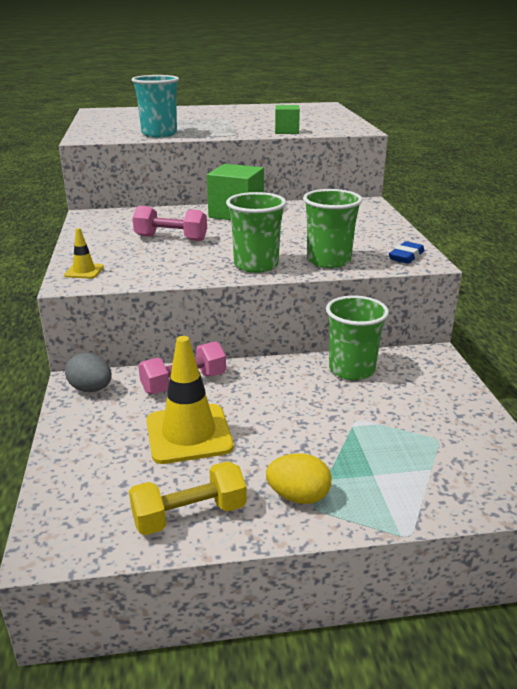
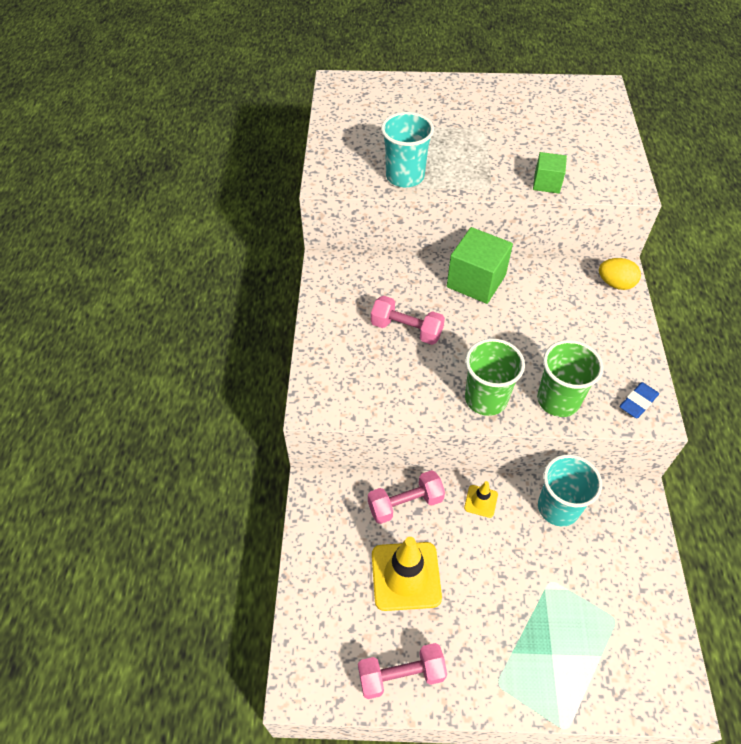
camera: 10 degrees right, 25 degrees up
yellow traffic cone [64,228,104,279] -> yellow traffic cone moved to [464,481,498,518]
grey egg [65,353,111,392] -> none
yellow dumbbell [129,461,247,535] -> pink dumbbell [358,643,447,699]
yellow egg [266,453,331,504] -> yellow egg moved to [599,258,641,290]
green cup [326,296,389,380] -> turquoise cup [538,454,602,527]

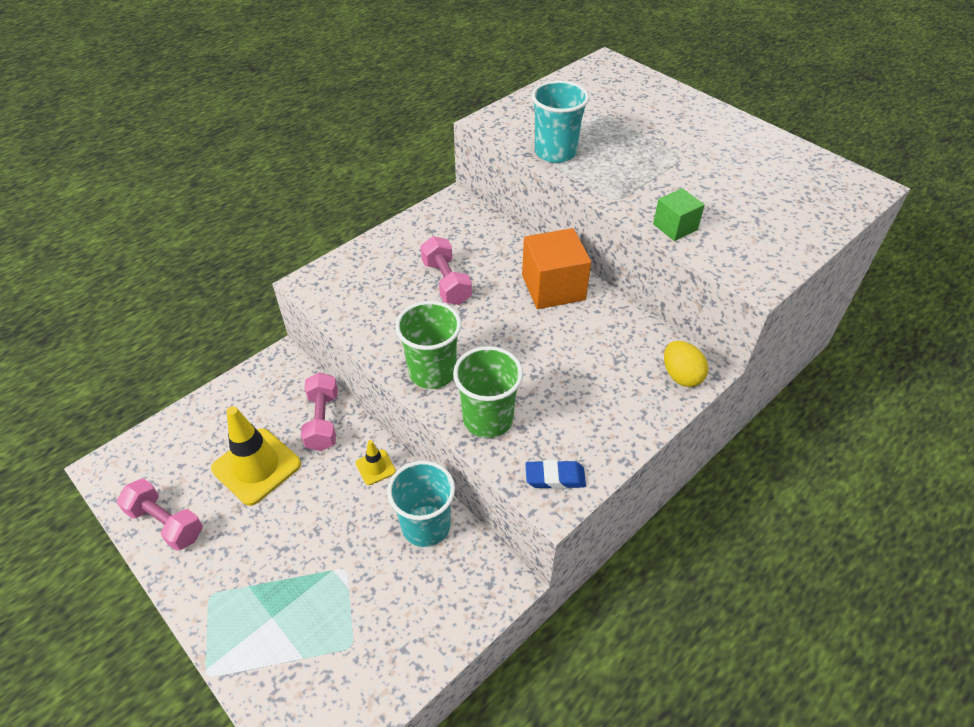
camera: 45 degrees right, 5 degrees down
pink dumbbell [368,470,445,524] -> pink dumbbell turned 60 degrees clockwise [301,372,338,451]
green cube [447,227,513,304] -> orange cube [522,228,591,309]

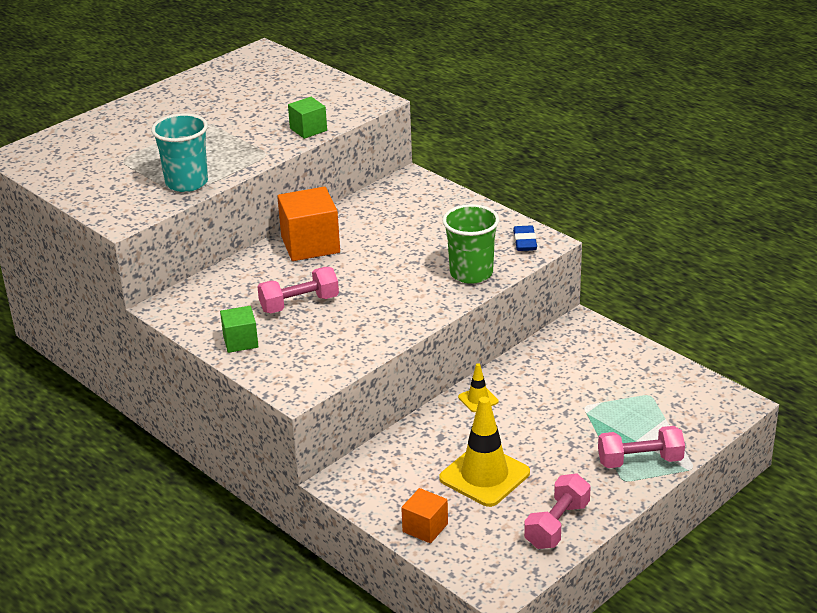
camera: 90 degrees left, 15 degrees down
pink dumbbell [301,372,338,451] -> pink dumbbell moved to [598,426,685,468]
turquoise cup [387,461,455,547] -> none
green cup [395,301,461,389] -> none
yellow egg [664,341,708,387] -> none
none -> green cube [220,306,258,353]
none -> orange cube [401,488,448,543]

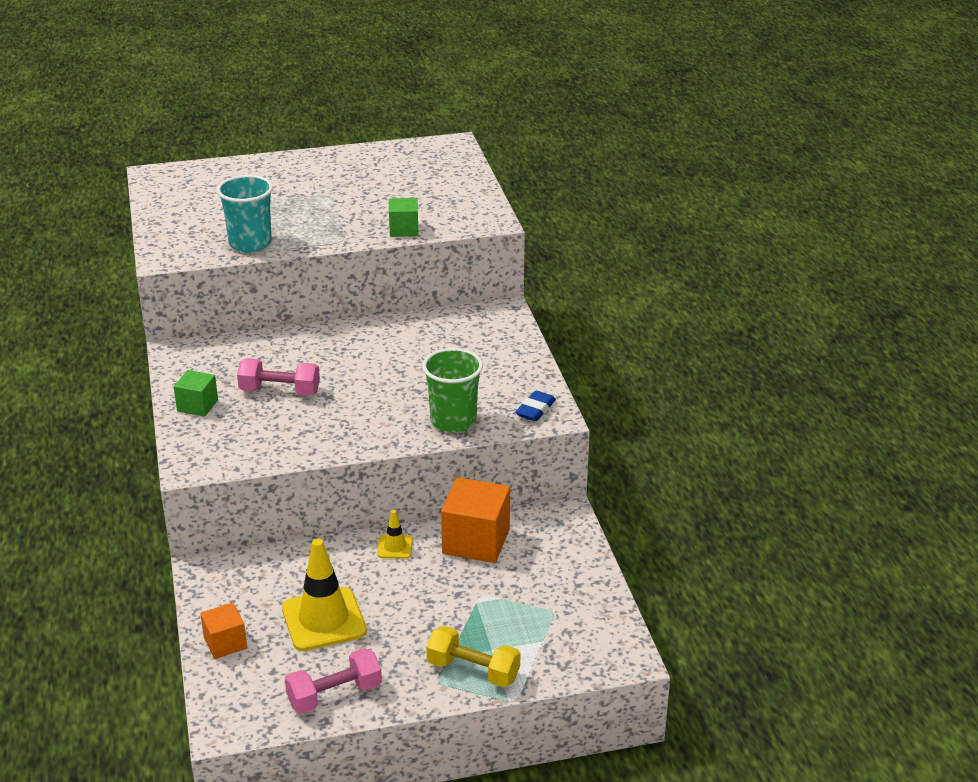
camera: 30 degrees right, 0 degrees up
orange cube [277,187,340,261] -> orange cube moved to [441,477,510,563]
pink dumbbell [598,426,685,468] -> yellow dumbbell [426,626,520,687]

